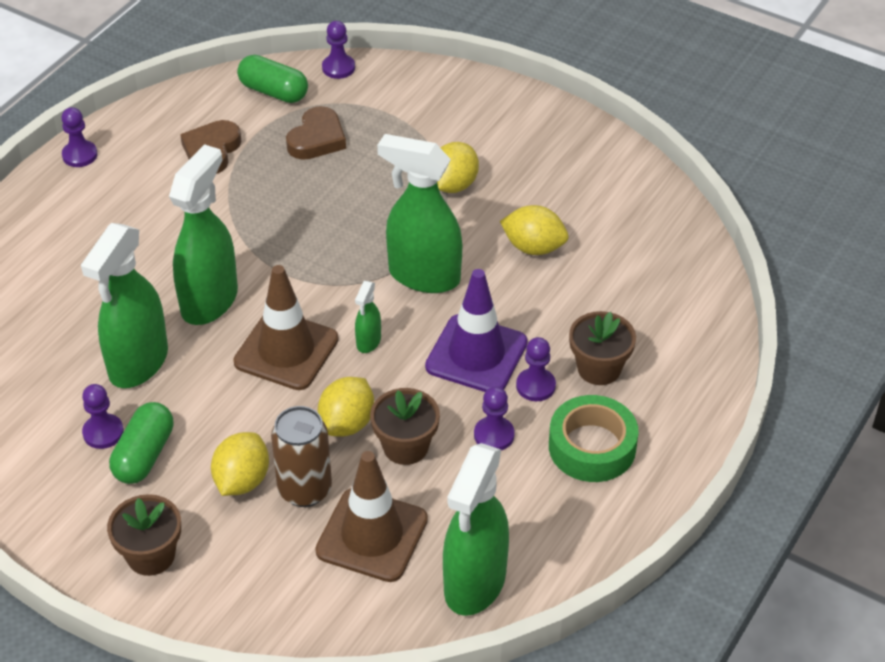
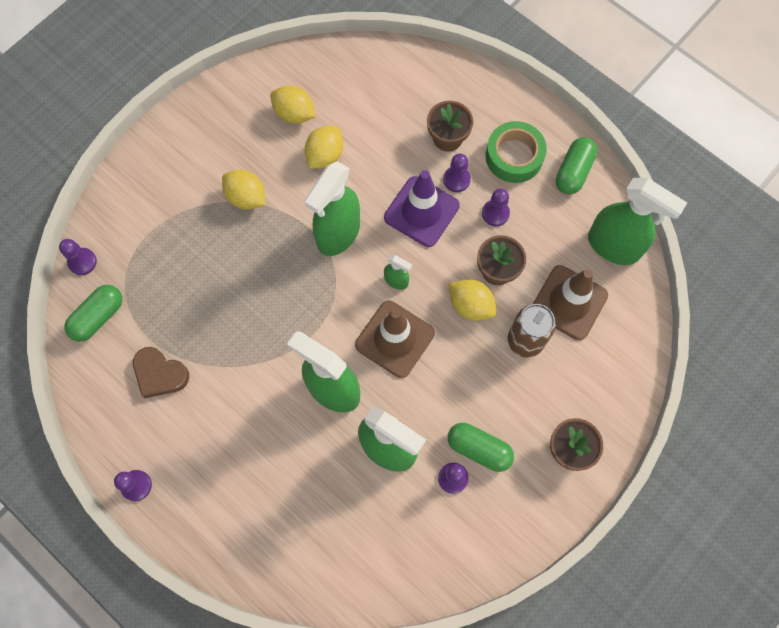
camera: 80 degrees left, 25 degrees up
yellow lemon [211,432,269,496] -> yellow lemon moved to [270,85,316,124]
brown heart [286,106,346,160] -> none
none -> green capsule [556,137,597,195]

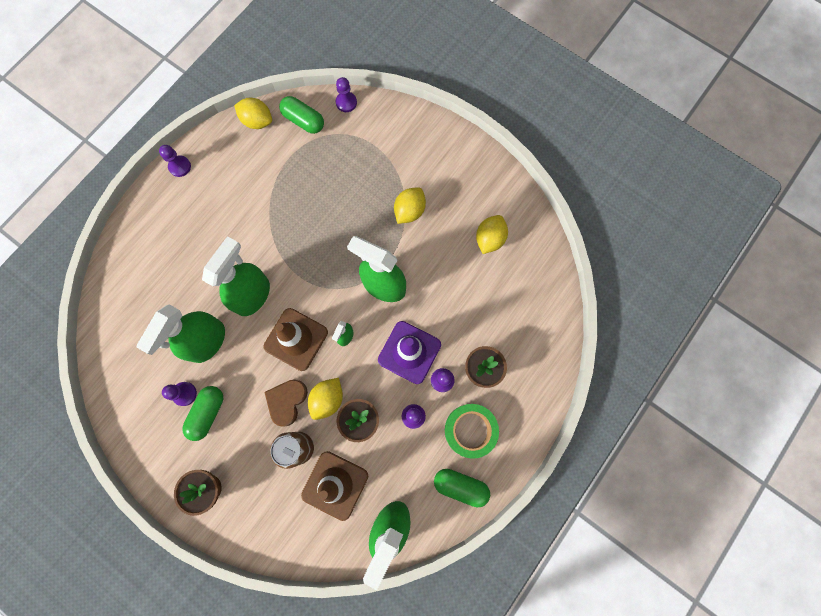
camera: 85 degrees right, 5 degrees up
brown heart [133,347,189,398] -> brown heart moved to [264,380,308,427]
yellow lemon [305,126,343,169] -> yellow lemon moved to [234,98,272,129]

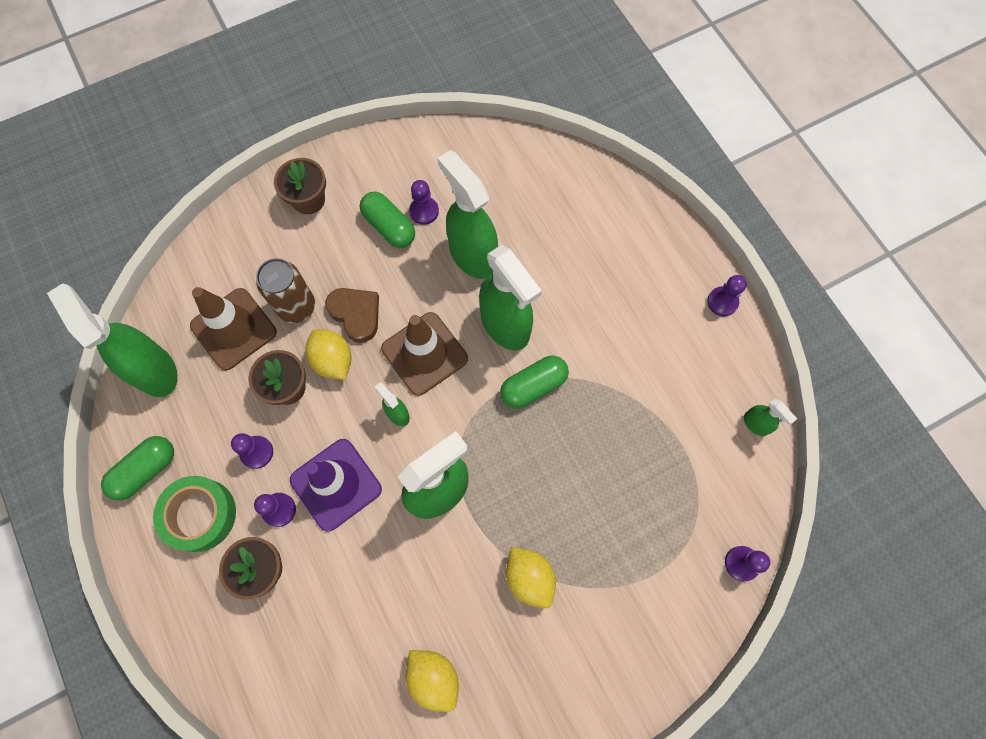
camera: 115 degrees right, 5 degrees down
yellow lemon [234,98,272,129] -> green spray bottle [744,398,797,436]
green capsule [279,96,324,134] -> green capsule moved to [500,356,569,409]

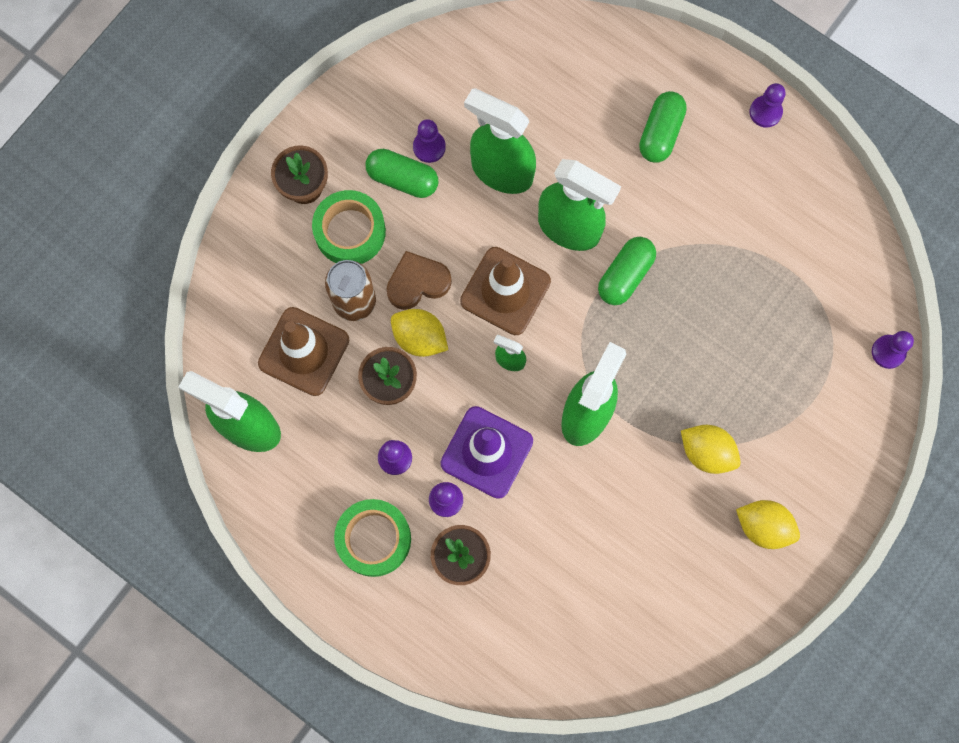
camera: 25 degrees left, 5 degrees up
green capsule [101,436,174,500] -> green capsule moved to [639,91,687,163]
brown heart [325,288,379,343] -> brown heart turned 45 degrees counterclockwise [386,251,452,310]
yellow lemon [406,650,459,712] -> yellow lemon moved to [736,500,800,549]
green spray bottle [744,398,797,436] -> none
none -> green tape [312,190,386,264]

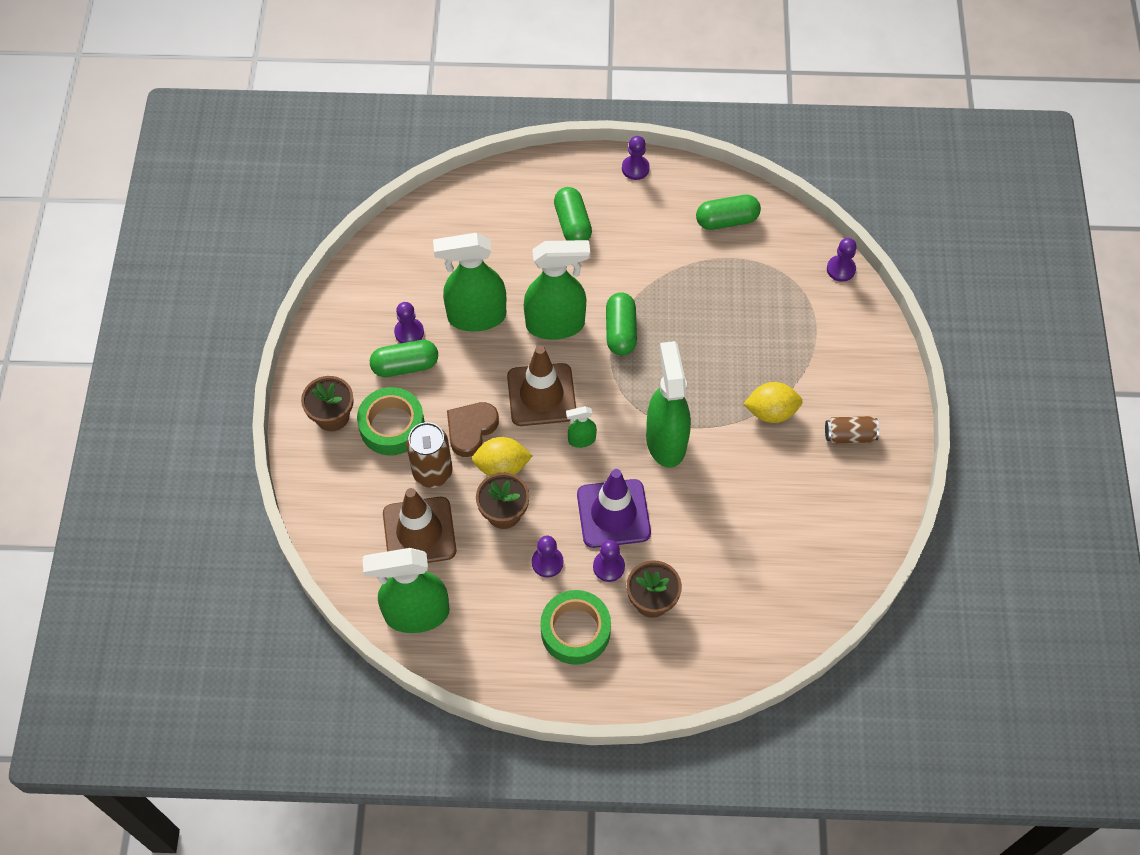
camera: 35 degrees left, 15 degrees down
yellow lemon [736,500,800,549] -> brown can [825,416,879,444]
none -> green capsule [696,195,761,230]

